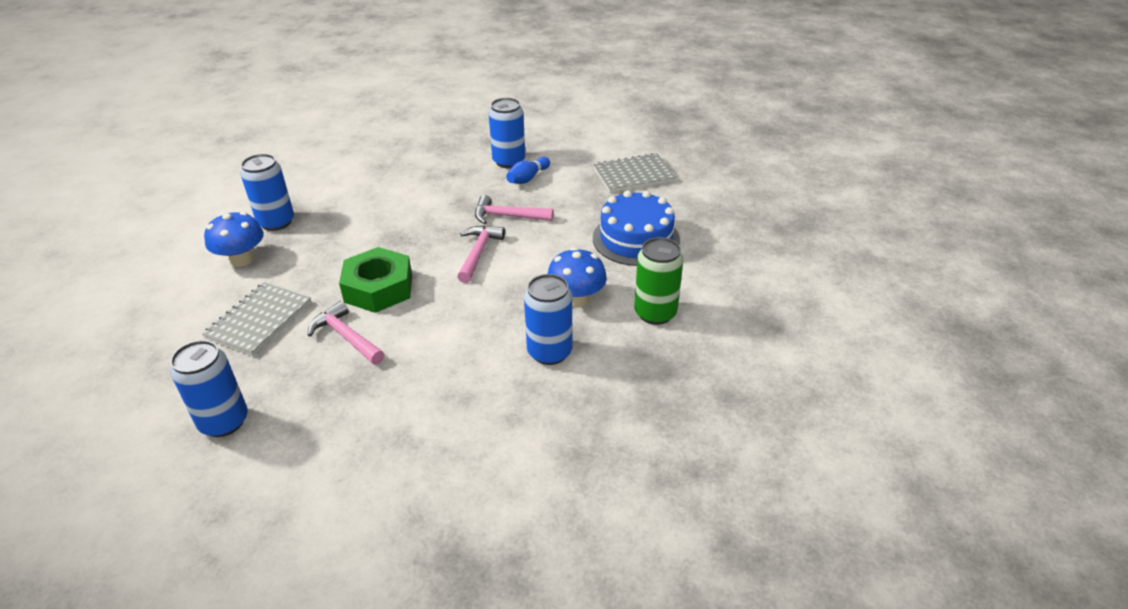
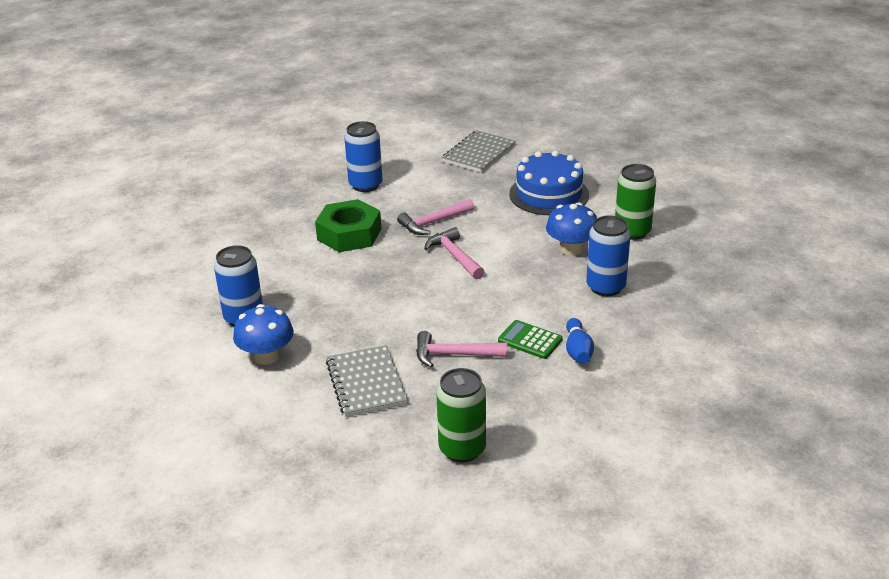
camera: 40 degrees left, 5 degrees down
blue can [170,340,248,437] -> green can [436,368,486,462]
green nut [339,247,412,313] -> green nut moved to [315,199,382,252]
blue bowling pin [506,157,550,184] -> blue bowling pin moved to [566,318,594,364]
none -> green calculator [498,320,563,359]

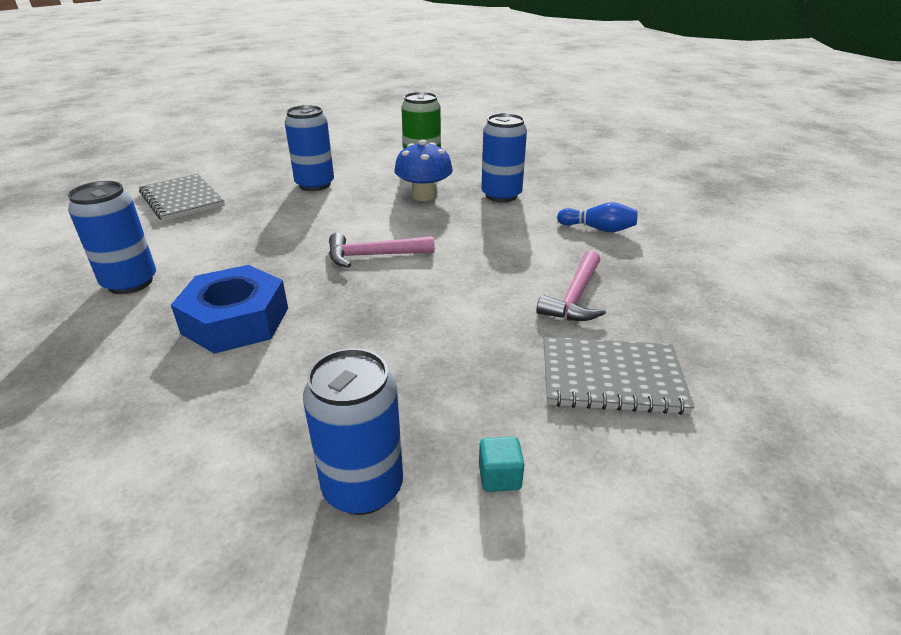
camera: 70 degrees left, 0 degrees up
blue mushroom [233,304,294,365] -> turquoise cube [479,436,525,492]
green nut [315,199,382,252] -> blue nut [171,265,288,354]
pink hammer [397,199,474,235] -> none
green can [436,368,486,462] -> none
green calculator [498,320,563,359] -> none
blue cake [509,151,589,215] -> blue can [285,105,334,191]

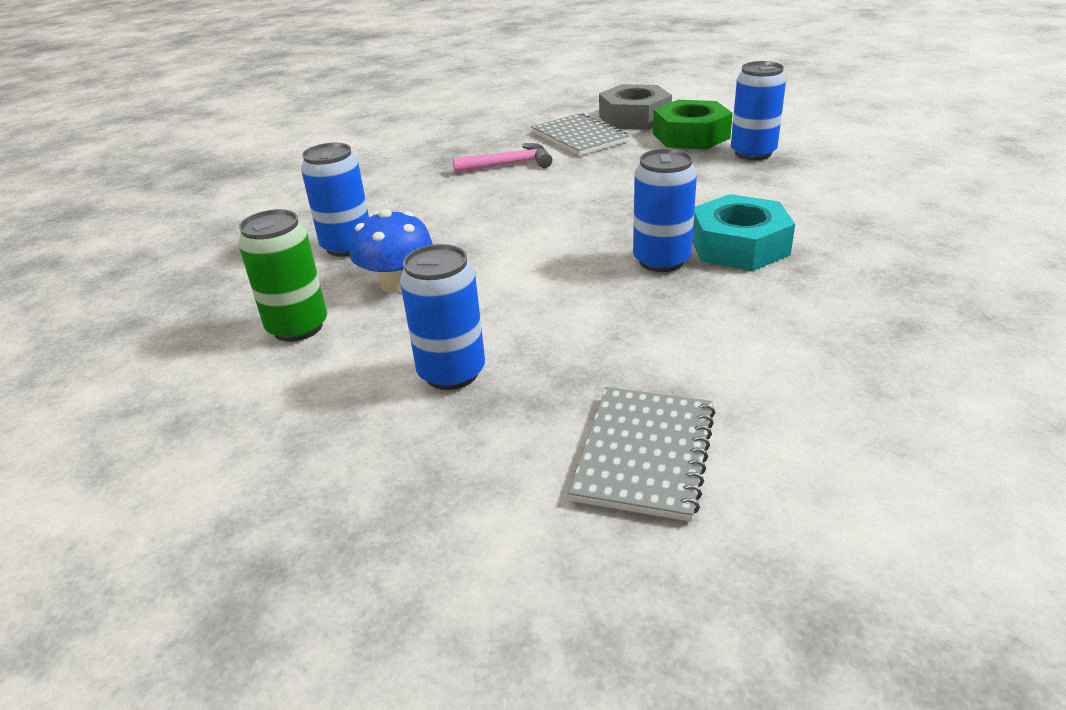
camera: 125 degrees left, 0 degrees up
blue can [68,181,156,294] -> blue can moved to [633,149,697,272]
blue nut [171,265,288,354] -> turquoise nut [692,194,795,271]
pink hammer [329,233,435,268] -> none
turquoise cube [479,436,525,492] -> green nut [653,100,733,150]
blue bowling pin [557,202,638,232] -> none
none -> grey nut [599,84,672,130]

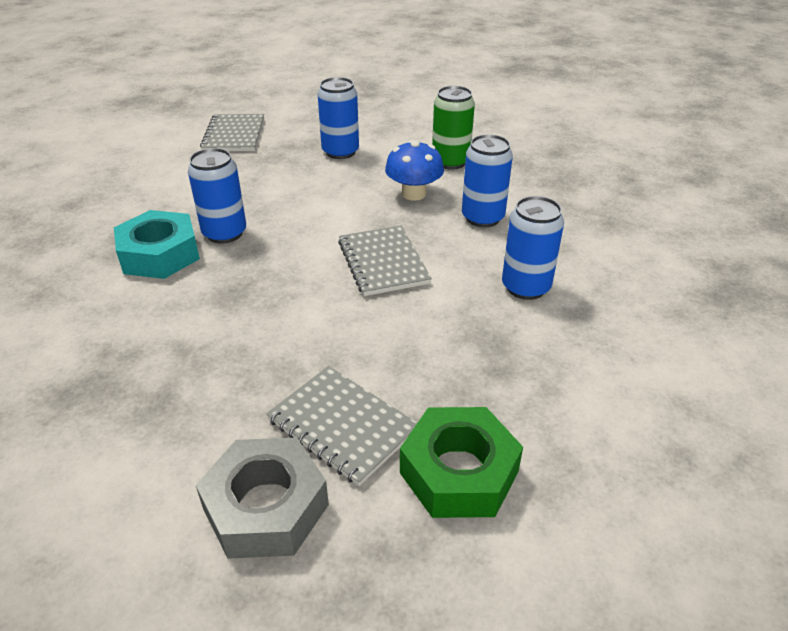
camera: 160 degrees right, 5 degrees up
pink hammer [453,143,552,174] -> none
green nut [653,100,733,150] -> green nut moved to [400,407,523,518]
blue can [731,61,786,160] -> blue can moved to [502,196,564,300]
none -> grey notebook [338,225,432,296]

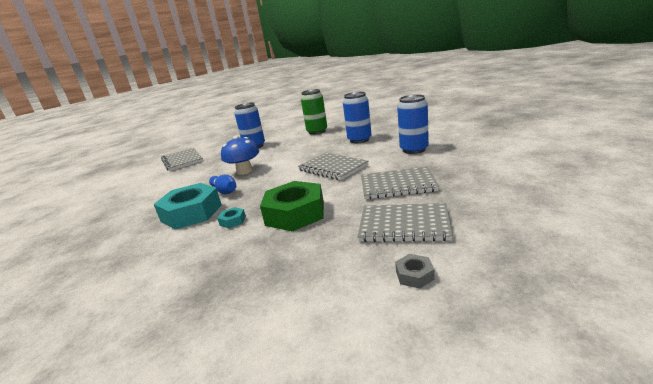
camera: 25 degrees left, 15 degrees down
blue can [188,148,246,244] -> blue bowling pin [209,175,236,194]
grey nut [196,438,329,559] -> grey nut [395,254,435,289], size x0.41
blue mushroom [385,140,444,201] -> blue mushroom moved to [221,136,259,175]
green nut [400,407,523,518] -> green nut moved to [260,181,324,232]
none -> turquoise nut [217,207,246,228]
none -> grey notebook [361,166,439,199]

